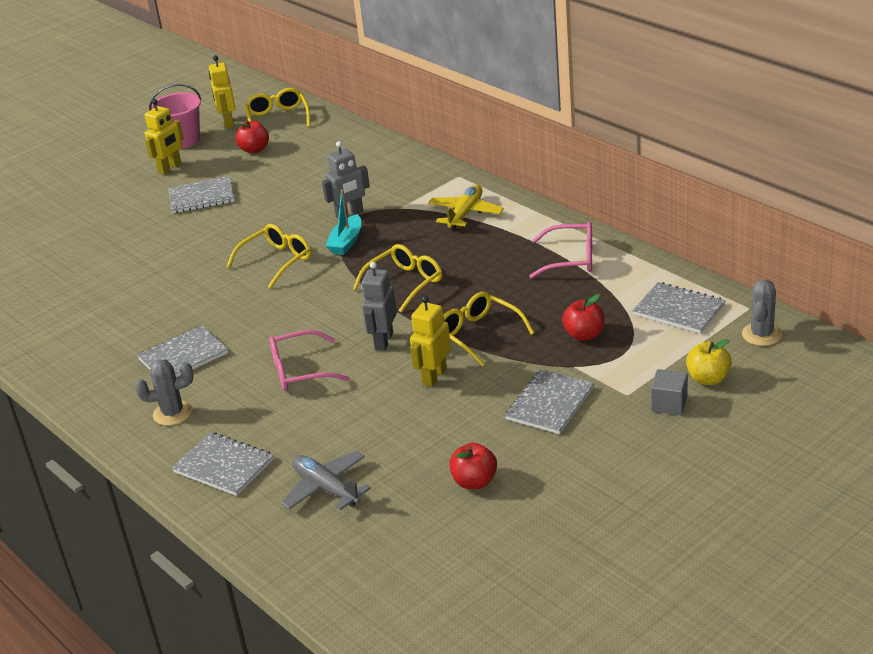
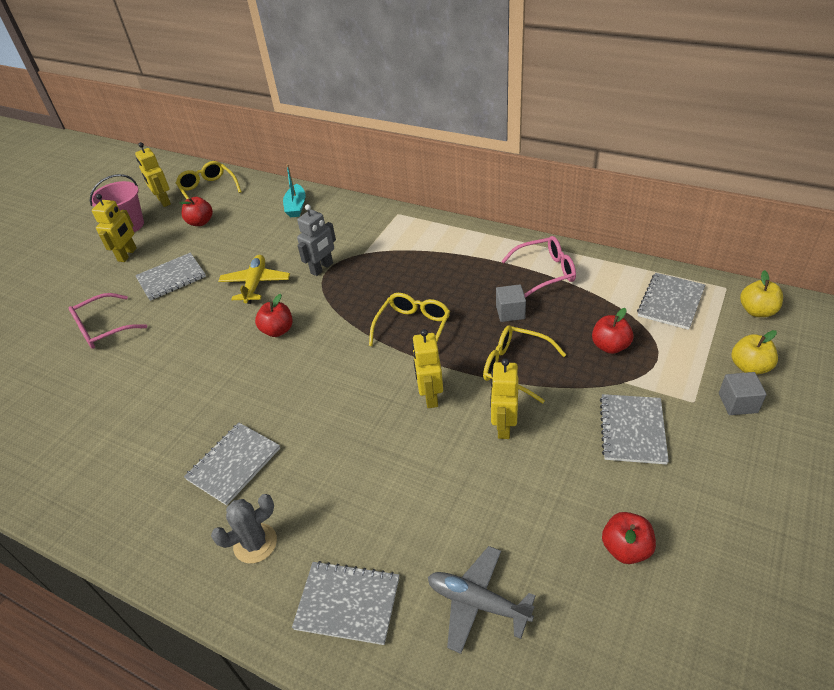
camera: 20 degrees left, 10 degrees up
yellow glasses [226,224,311,289] -> red apple [255,294,293,337]
pink glasses [269,330,350,391] -> pink glasses moved to [69,293,147,349]
turquoise boat [326,190,361,255] -> turquoise boat moved to [283,164,306,217]
grey robot [362,262,397,351] -> yellow robot [412,329,443,408]
yellow plane [428,185,504,230] -> yellow plane moved to [218,255,290,304]
grey notebook [632,282,726,334] -> grey notebook turned 75 degrees counterclockwise [637,273,705,330]
grey cactus [742,279,782,346] -> yellow apple [740,270,783,317]
none -> grey cube [496,284,526,322]

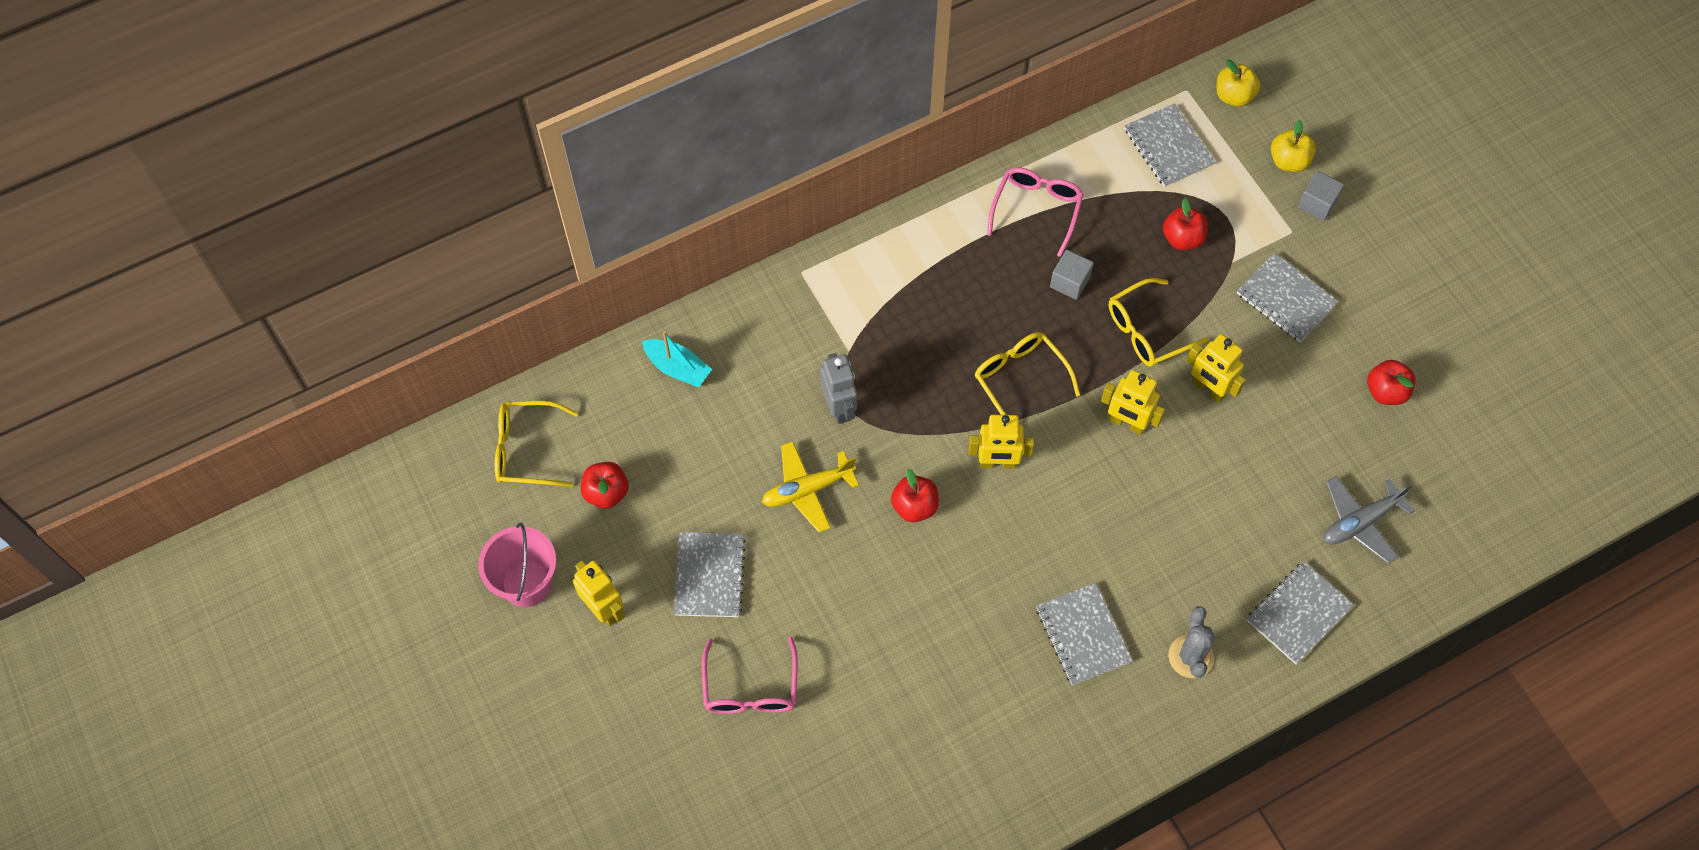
camera: 60 degrees left, 20 degrees up
yellow robot [135,142,171,207] -> yellow robot moved to [969,415,1034,469]
yellow plane [218,255,290,304] -> yellow plane turned 60 degrees counterclockwise [762,441,859,533]

